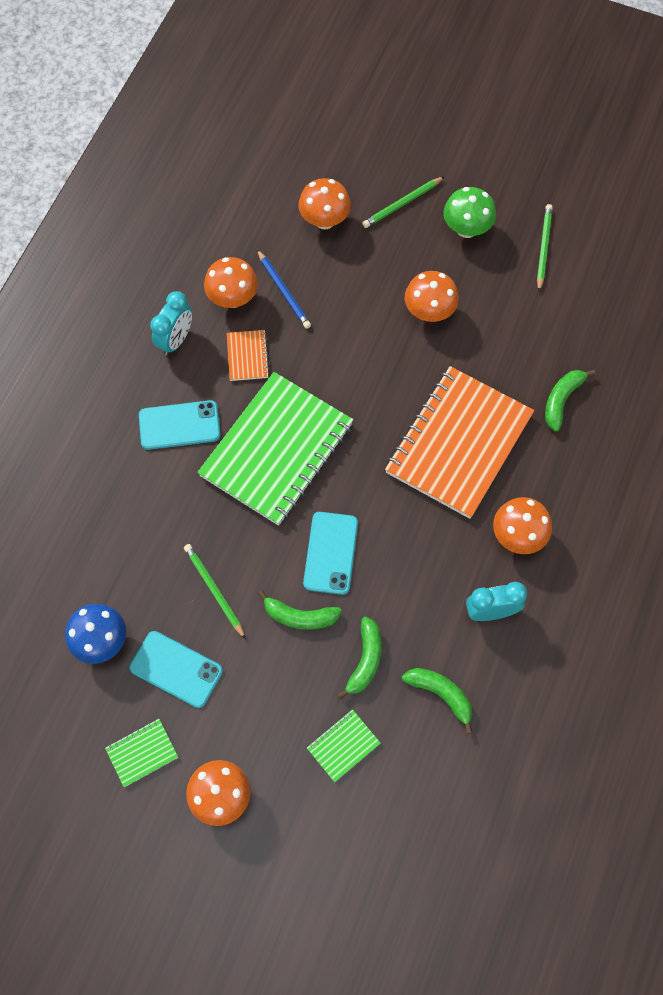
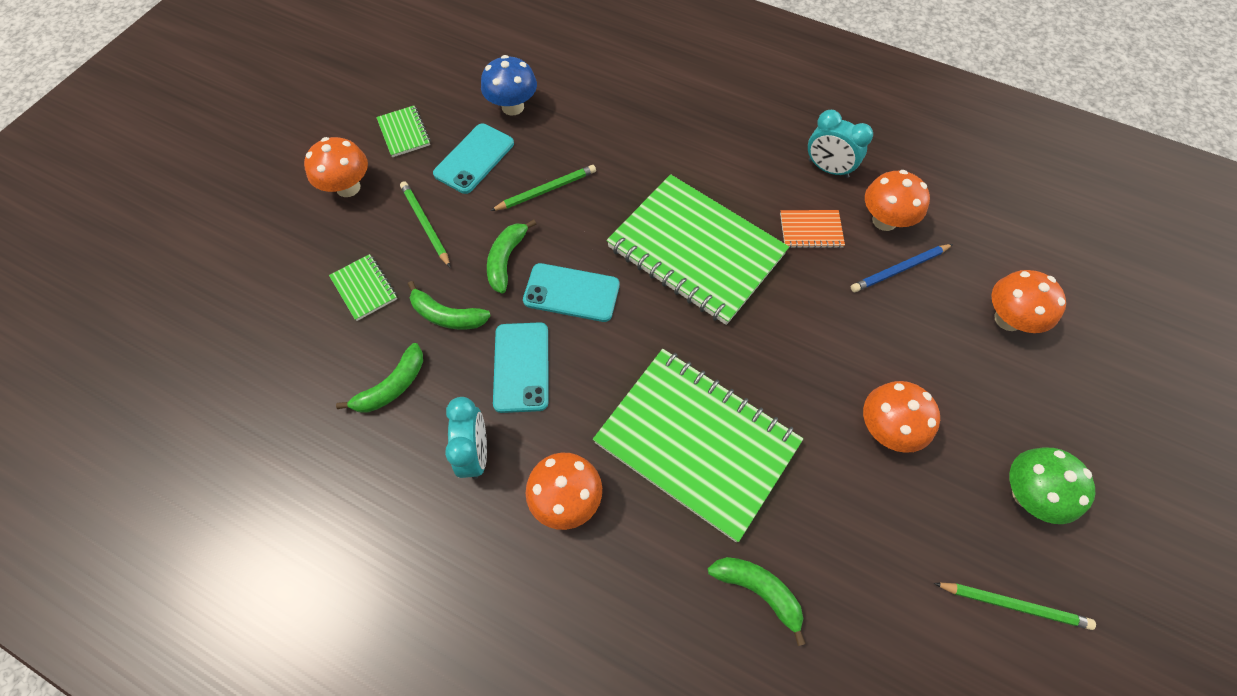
camera: 95 degrees right, 5 degrees down
turquoise phone [139,400,221,450] -> turquoise phone moved to [493,322,548,413]
green pencil [363,176,445,228] -> green pencil moved to [400,181,450,267]
orange notebook [385,366,534,519] -> green notebook [593,349,803,542]

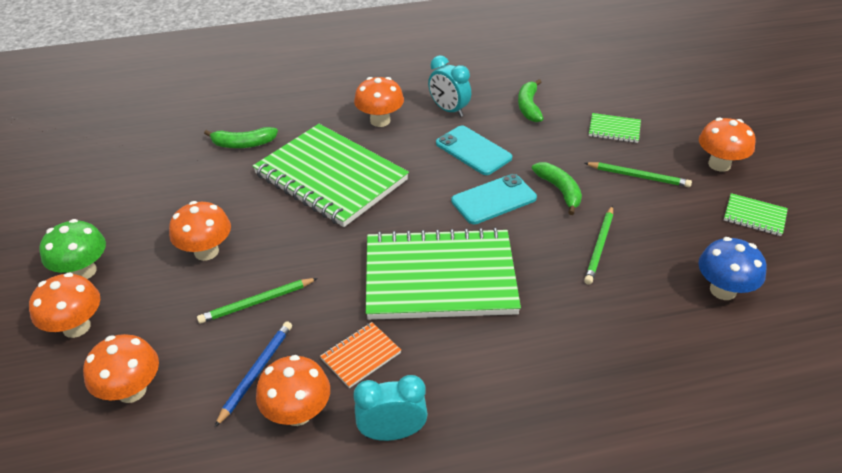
camera: 140 degrees right, 20 degrees down
green banana [408,281,491,329] -> none
turquoise phone [433,124,514,194] -> none
green notebook [593,349,803,542] -> green notebook turned 45 degrees clockwise [253,124,409,227]
green pencil [934,583,1096,630] -> green pencil moved to [197,278,318,324]
none -> orange mushroom [29,273,100,338]

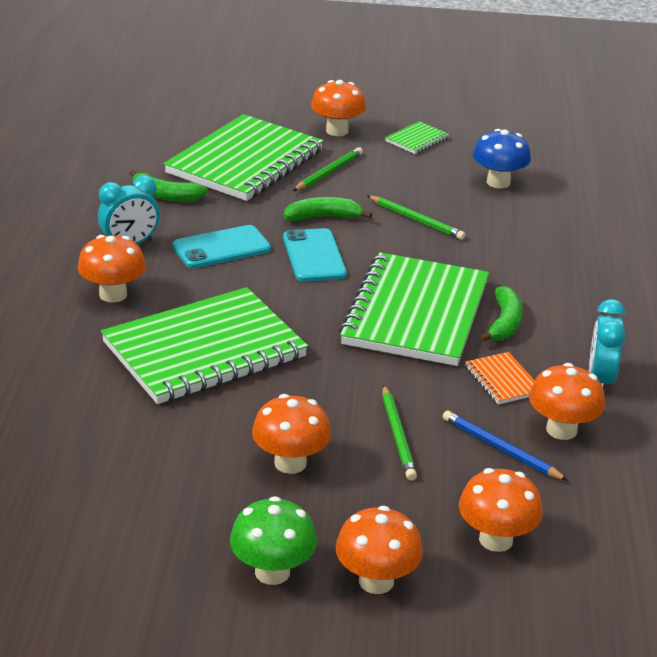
camera: 75 degrees left, 10 degrees down
green banana [204,127,278,148] -> green banana moved to [479,286,522,342]
green notebook [589,113,641,143] -> green notebook [164,114,323,201], size x2.44

